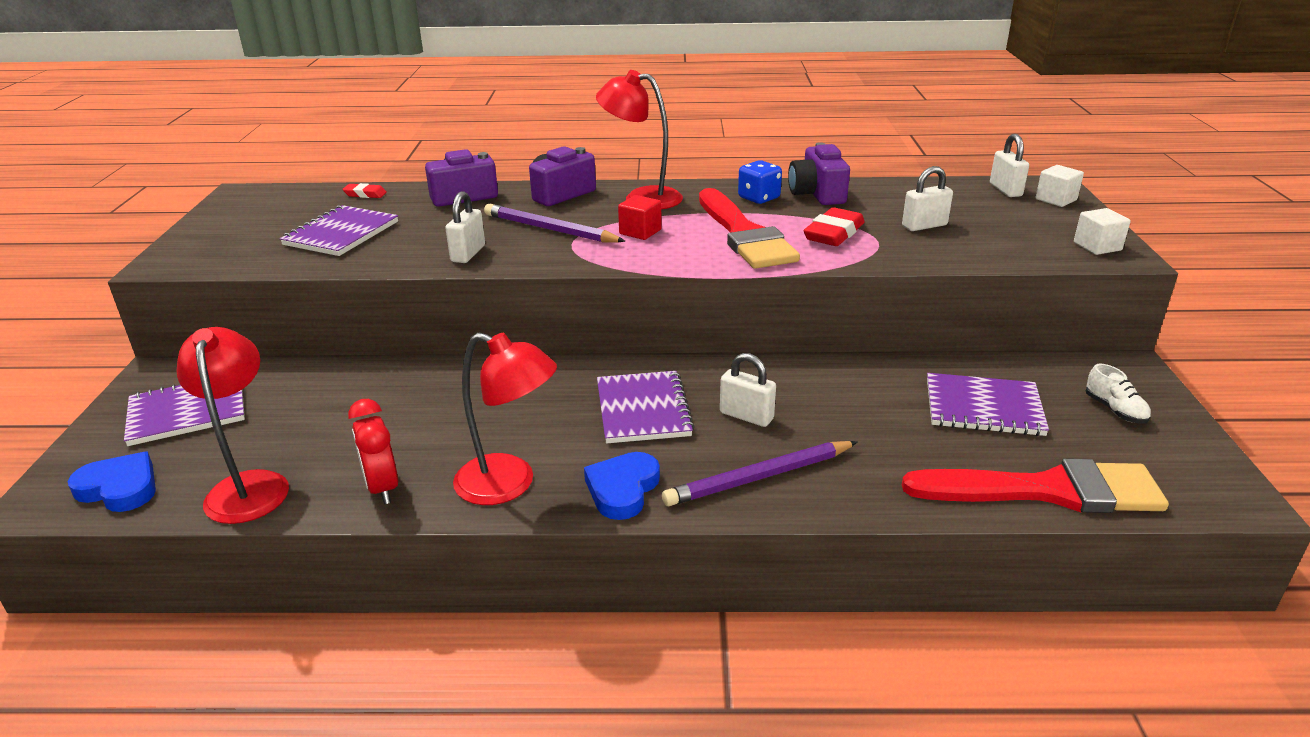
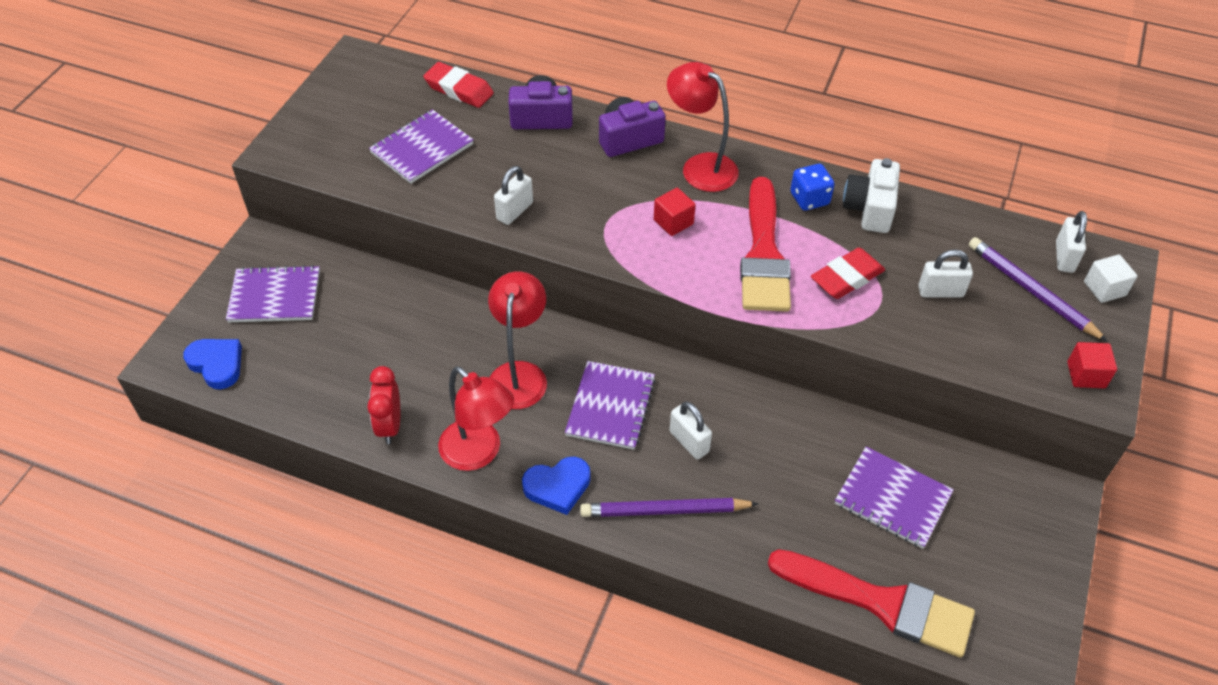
camera: 20 degrees right, 20 degrees up
red lamp [176,327,289,524] -> red lamp moved to [488,271,547,409]
red eraser [342,183,387,198] -> red eraser [423,62,494,108], size x1.81
purple pencil [484,204,626,243] -> purple pencil moved to [969,237,1108,342]
blue heart [584,452,660,520] -> blue heart turned 150 degrees counterclockwise [522,457,590,515]
purple camera [788,142,850,205] -> white camera [843,158,900,233]
white cube [1074,208,1131,255] -> red cube [1067,342,1117,388]
white shoe [1086,363,1151,424] -> none

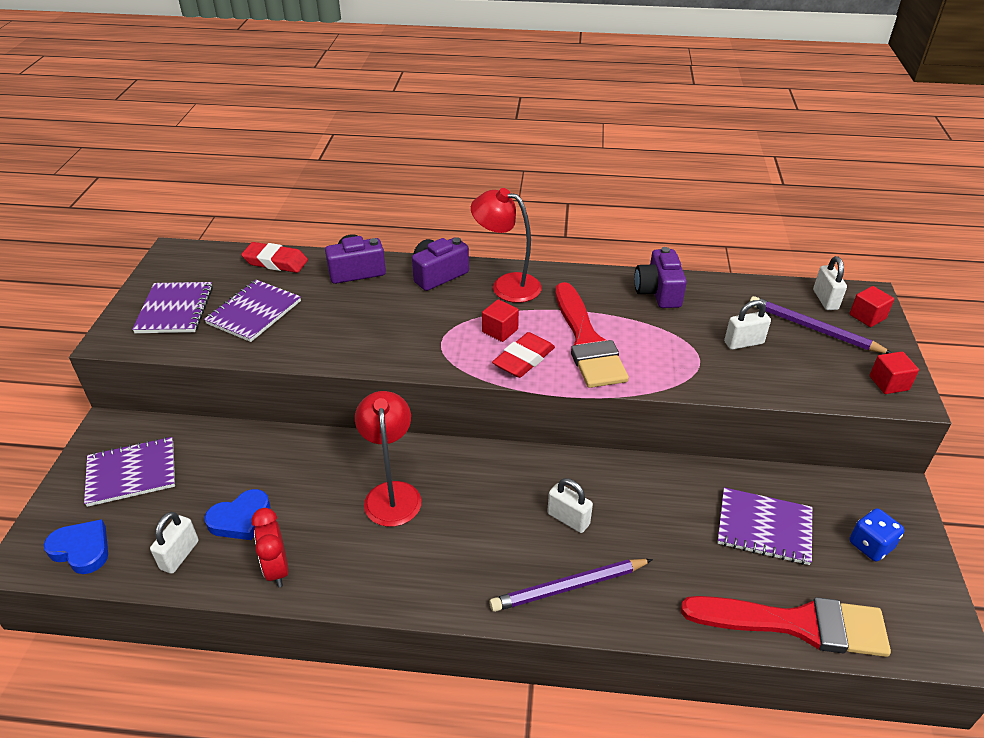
camera: 15 degrees left, 10 degrees down
red lamp [438,366,514,471] -> none
white padlock [494,166,533,225] -> white padlock moved to [150,512,199,574]
blue heart [522,457,590,515] -> blue heart moved to [204,489,271,540]
purple notebook [565,361,656,450] -> purple notebook moved to [132,282,213,333]
blue dice [790,164,835,211] -> blue dice moved to [850,508,905,562]
red eraser [811,248,885,299] -> red eraser moved to [492,332,555,378]
white camera [843,158,900,233] -> purple camera [634,247,687,308]
white cube [1084,255,1137,303] -> red cube [849,286,894,327]

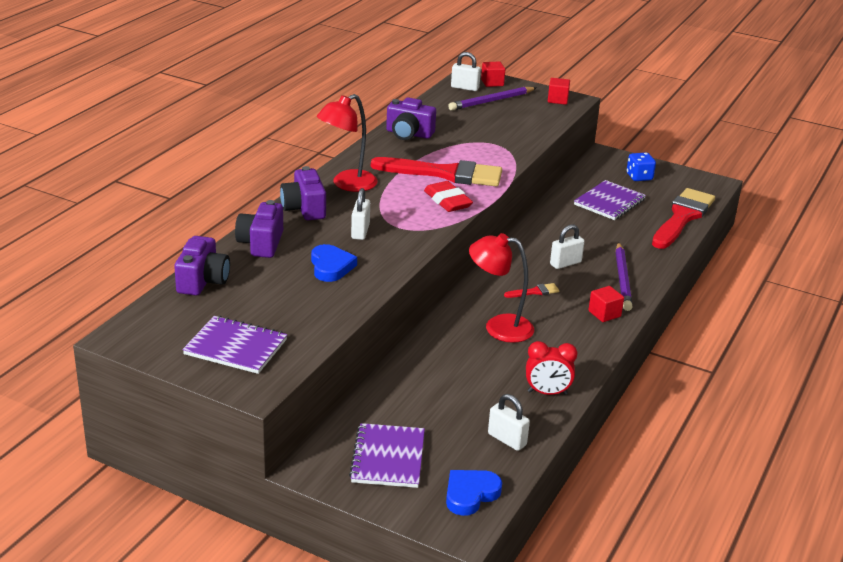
camera: 70 degrees left, 10 degrees down
purple notebook [204,280,301,342] -> none
blue heart [204,489,271,540] -> blue heart moved to [311,244,357,282]
red eraser [241,242,308,273] -> purple camera [174,236,230,295]
red cube [482,299,519,342] -> red cube moved to [588,286,624,322]
white padlock [724,300,771,350] -> white padlock moved to [351,188,370,240]
none -> red brush [504,283,559,298]

